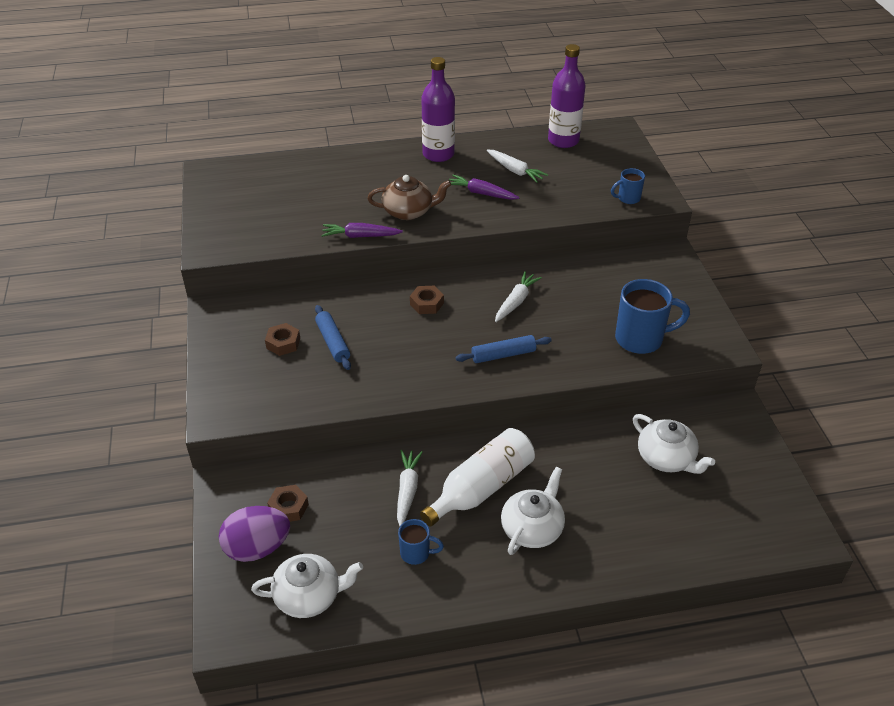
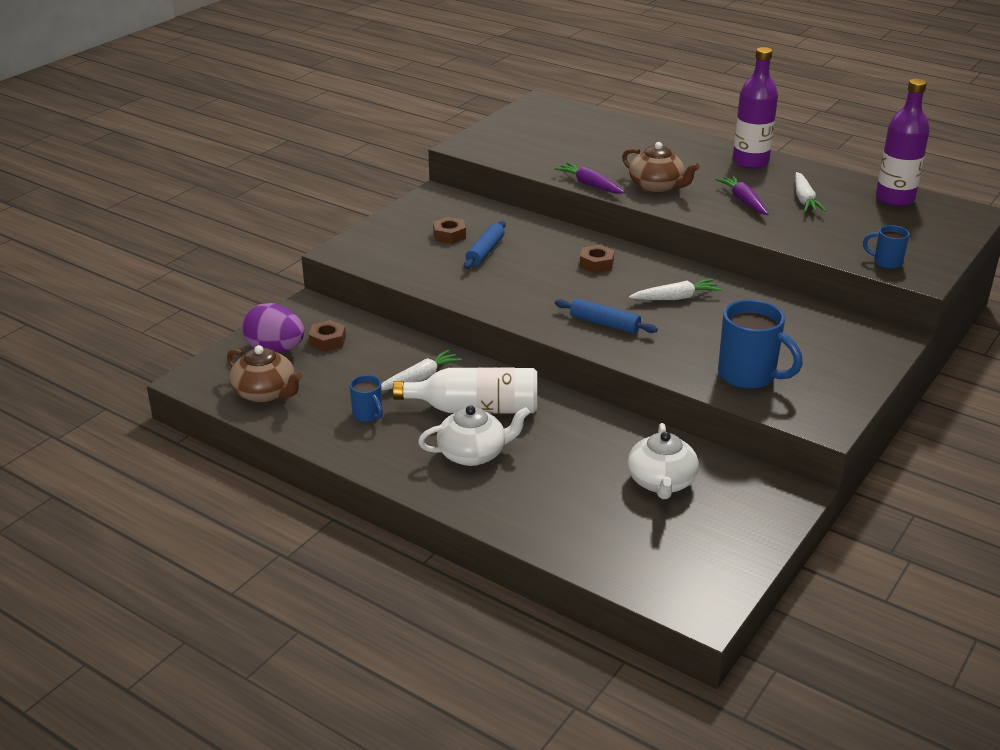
camera: 45 degrees right, 10 degrees down
white teapot [251,554,363,618] -> brown teapot [227,345,302,403]

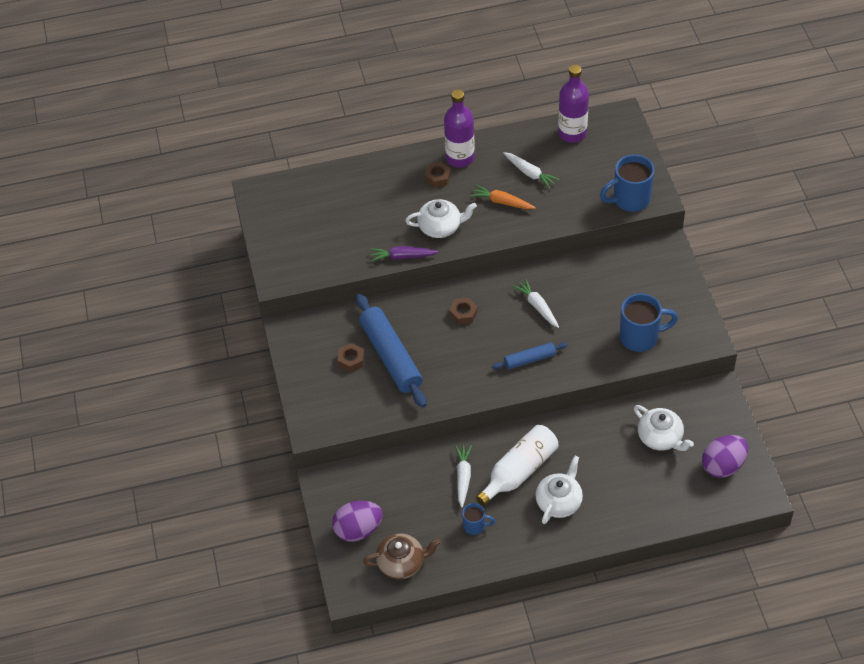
camera: 45 degrees left, 20 degrees up
brown nut [309,320,346,352] -> brown nut moved to [425,162,451,188]
blue rolling pin [464,221,506,269] -> blue rolling pin [356,294,427,408], size x1.90
brown teapot [622,142,700,193] -> white teapot [405,199,477,238]
white carrot [629,279,722,300] -> white carrot turned 60 degrees counterclockwise [513,278,559,328]
purple carrot [715,176,768,215] -> orange carrot [470,185,535,209]
blue mug [863,225,910,269] -> blue mug [600,154,655,212], size x1.87
none -> purple egg [702,435,748,478]

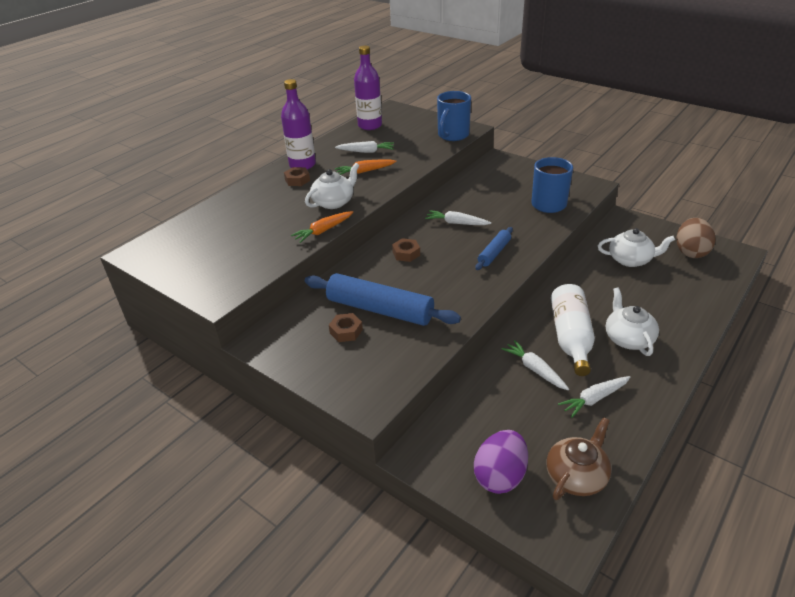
camera: 40 degrees left, 15 degrees down
purple carrot [370,246,439,262] -> orange carrot [291,211,353,243]
blue mug [462,503,495,535] -> white carrot [558,376,630,418]
purple egg [702,435,748,478] -> brown egg [676,218,716,258]

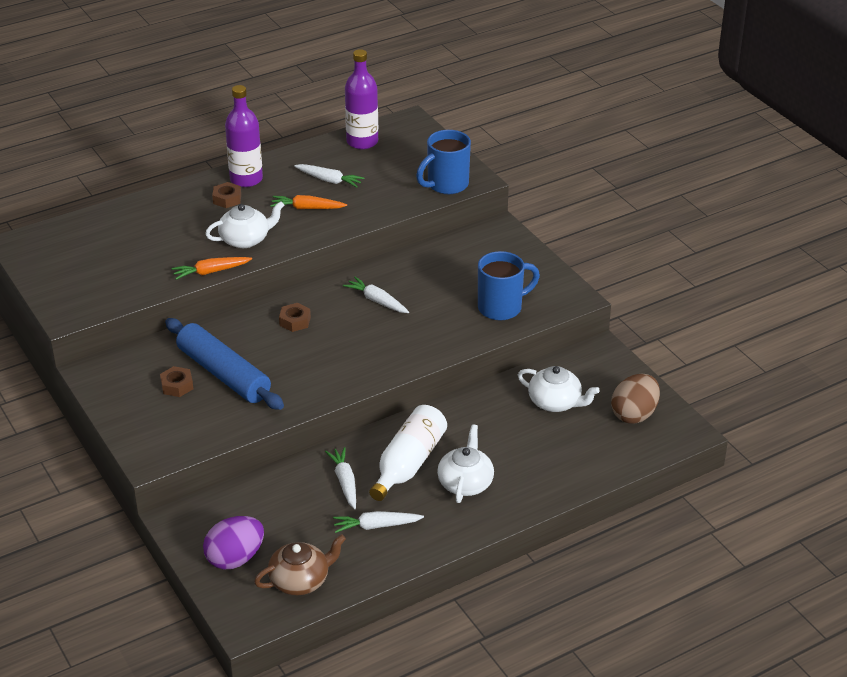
camera: 20 degrees right, 0 degrees up
blue rolling pin [475,227,513,270] -> none

